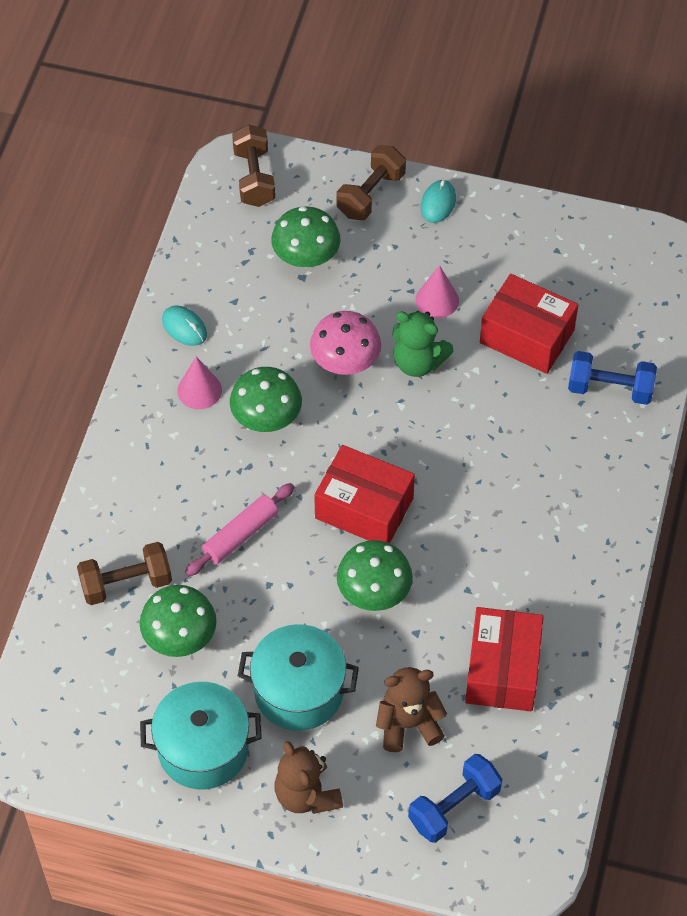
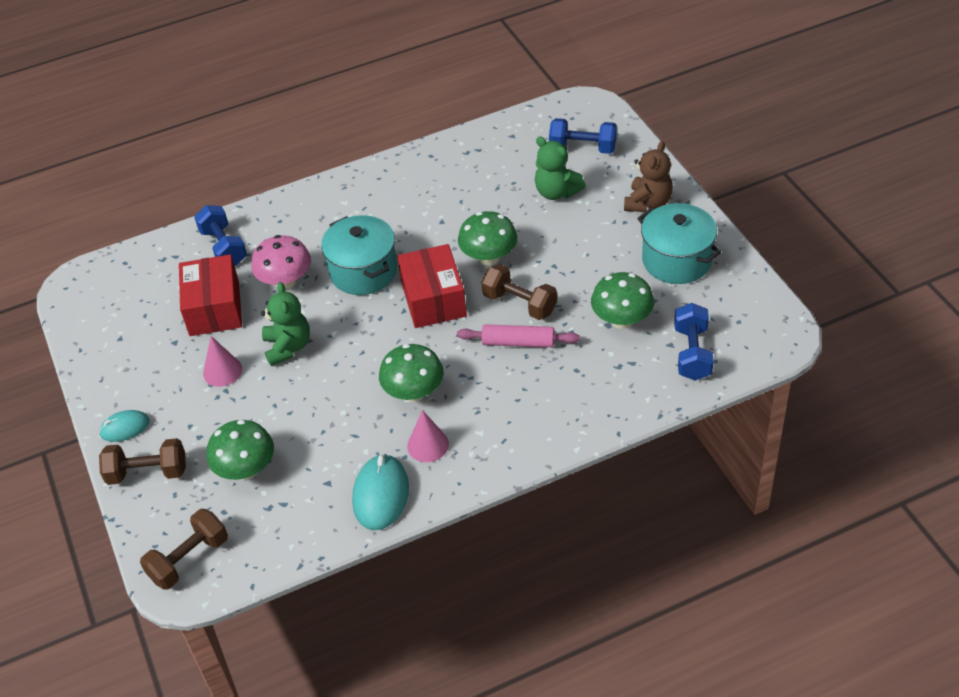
camera: 125 degrees left, 10 degrees down
brown dumbbell [77,542,172,605] -> brown dumbbell moved to [482,264,557,320]
turquoise mouse [162,306,207,346] -> turquoise mouse [352,454,409,530], size x1.64
turquoise pot [238,624,359,731] -> turquoise pot moved to [321,215,397,295]
pink mushroom [310,311,381,375] -> pink mushroom moved to [251,235,311,289]
brown teddy bear [376,667,447,752] -> green teddy bear [535,137,585,200]
red box [465,607,544,711] -> none
none -> blue dumbbell [674,303,714,381]

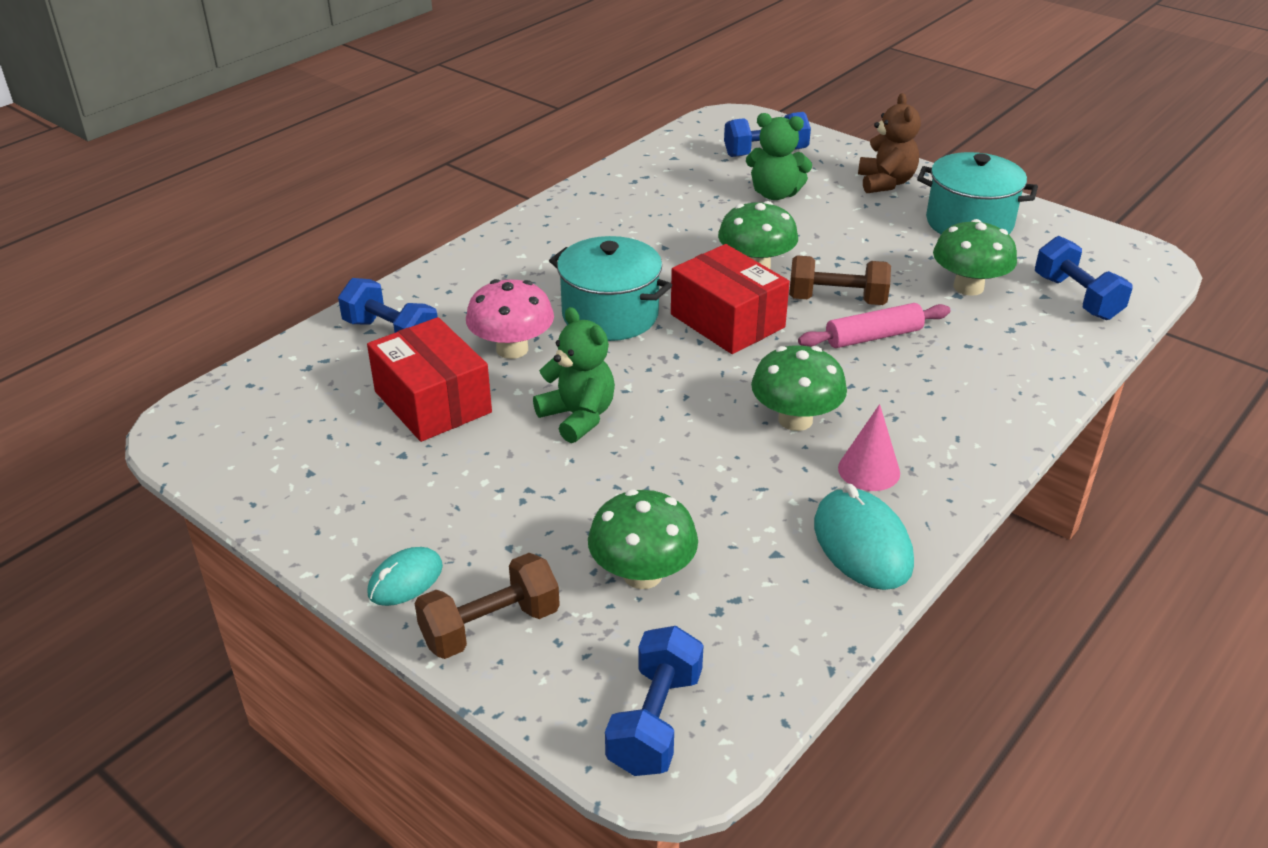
camera: 30 degrees left, 10 degrees down
brown dumbbell [140,509,228,590] -> blue dumbbell [605,626,704,776]
pink cone [203,336,242,387] -> none

